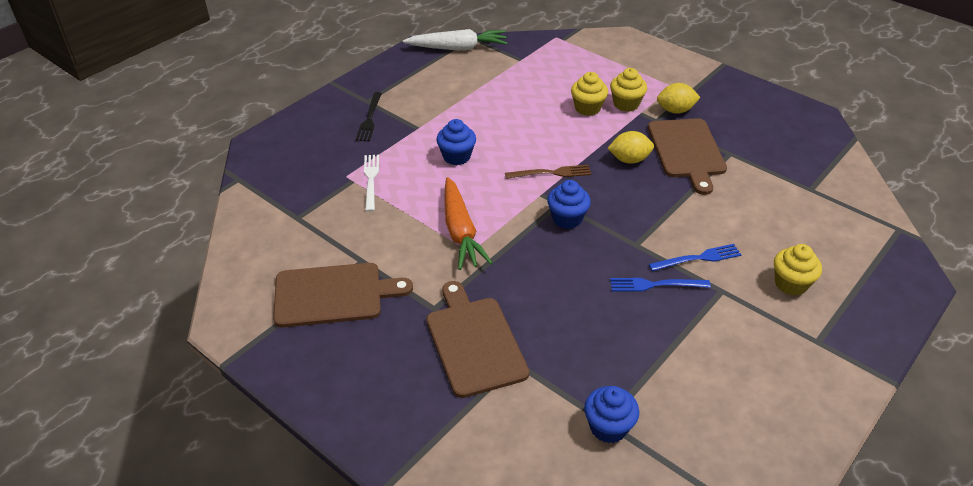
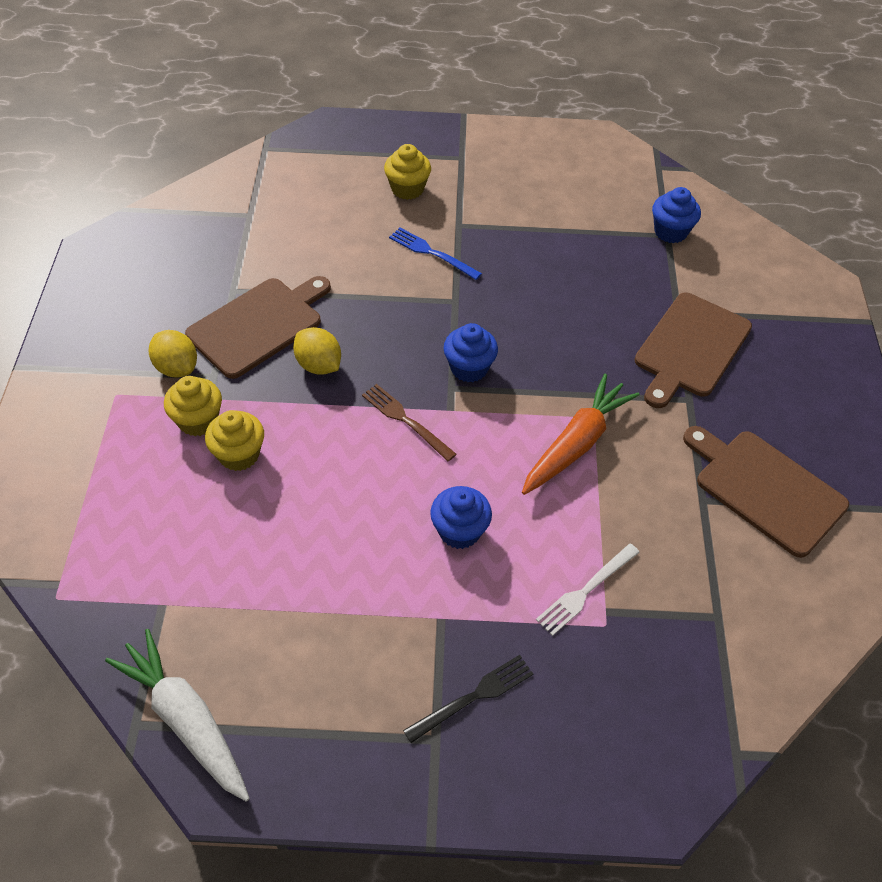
camera: 130 degrees left, 10 degrees up
blue fork [610,278,711,291] -> none

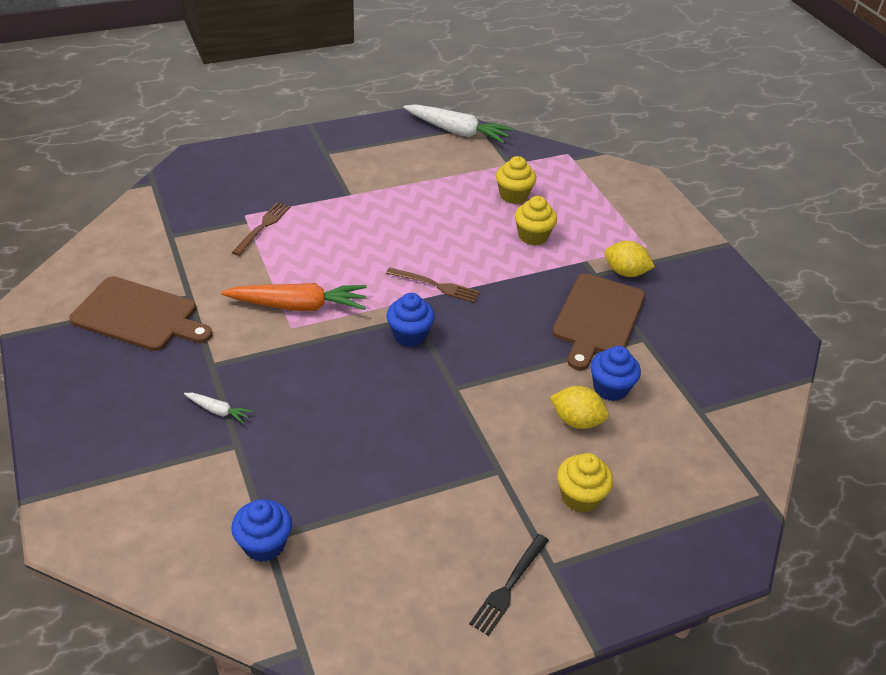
camera: 155 degrees right, 10 degrees down
yellow cupcake [164,376,222,436] -> yellow cupcake moved to [496,156,536,204]
yellow lemon [293,327,341,375] -> yellow lemon moved to [550,386,609,429]
blue fork [389,228,482,280] -> none
black fork [403,655,533,743] -> black fork moved to [469,534,549,636]
blue cupcake [430,486,492,549] -> blue cupcake moved to [591,346,641,401]
orange carrot [522,374,640,495] -> orange carrot turned 105 degrees counterclockwise [221,283,367,311]
white fork [536,543,640,636] -> brown fork [232,202,290,256]
brown cutting board [634,292,752,408] -> white carrot [184,393,253,424]

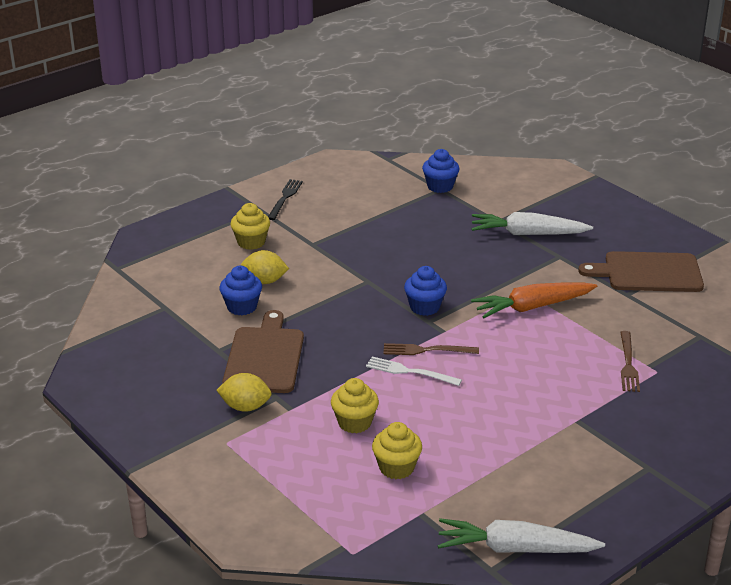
camera: 165 degrees right, 10 degrees down
white carrot [184,393,253,424] -> white carrot [472,212,593,235], size x2.16
none -> white fork [366,356,462,386]

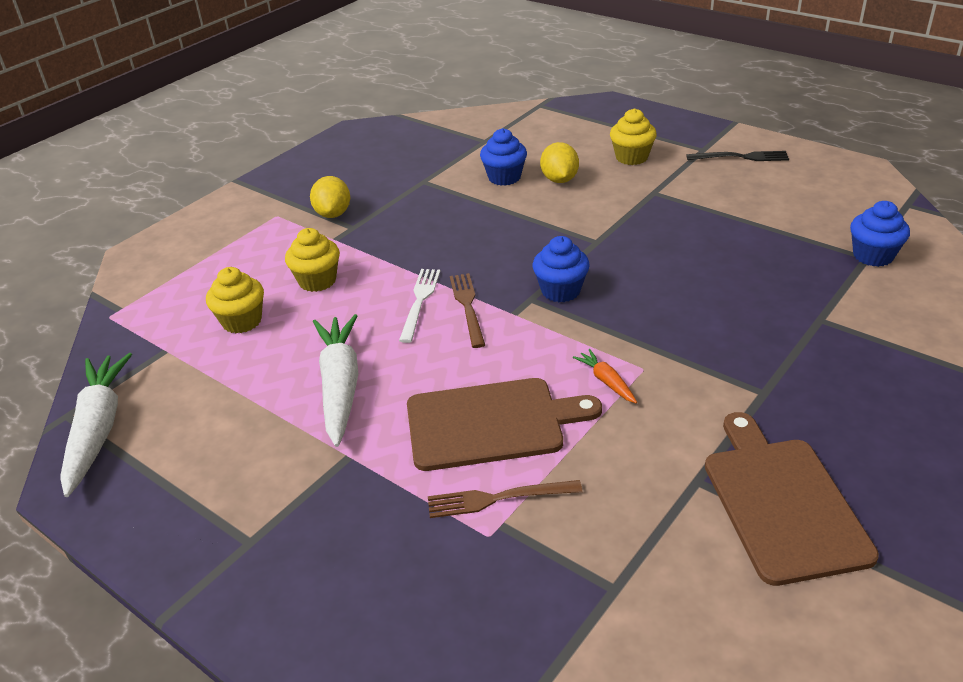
camera: 80 degrees right, 5 degrees up
brown cutting board [222,310,304,393] -> brown cutting board moved to [407,378,602,471]
orange carrot [471,283,597,318] -> orange carrot [573,349,637,403], size x0.46
white carrot [472,212,593,235] -> white carrot moved to [313,314,358,447]

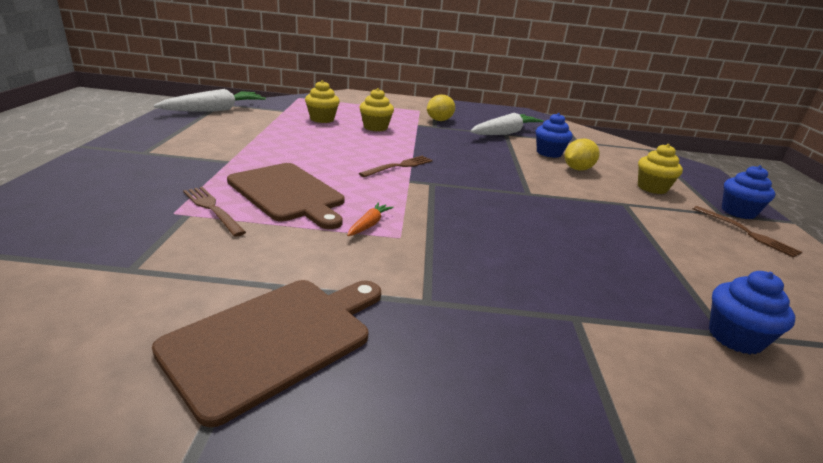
camera: 50 degrees right, 10 degrees down
white carrot [313,314,358,447] -> white carrot moved to [470,113,544,135]
white fork [399,269,440,343] -> none
blue cupcake [533,236,590,302] -> blue cupcake moved to [722,165,775,219]
black fork [686,151,789,161] -> brown fork [692,206,802,258]

